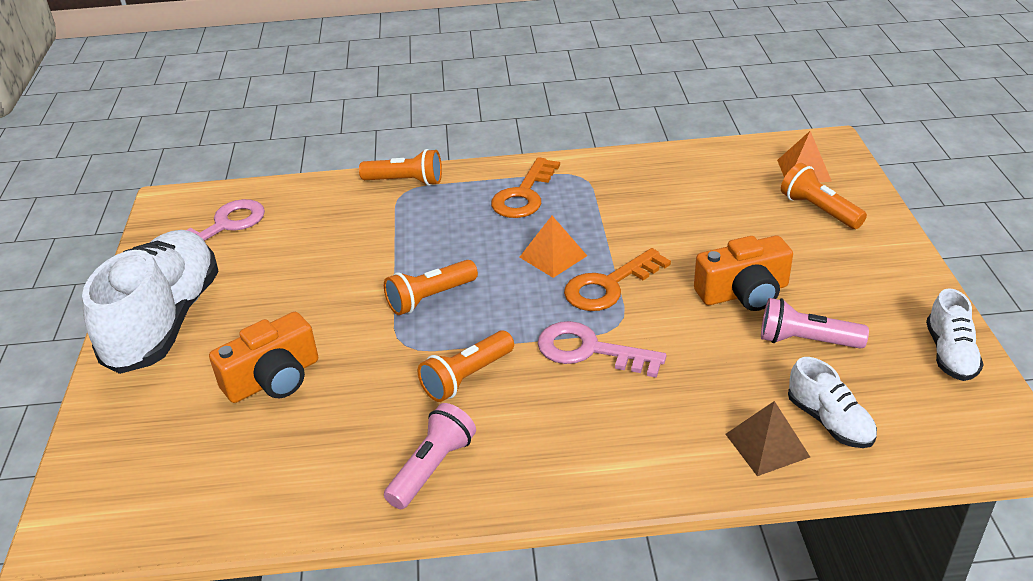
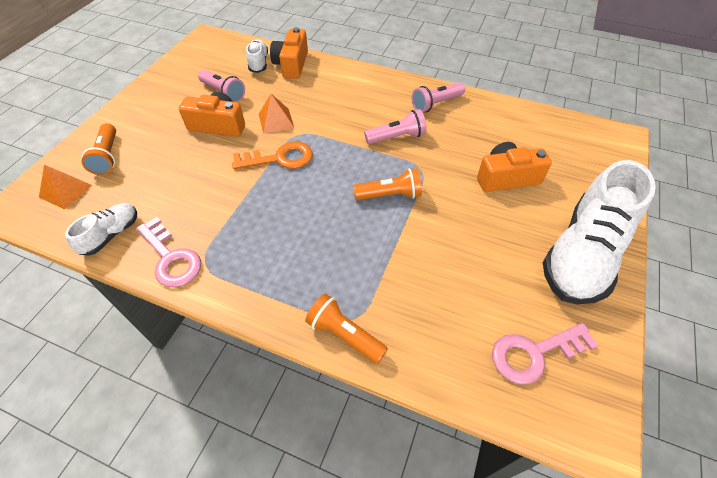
camera: 155 degrees left, 15 degrees up
orange flashlight [417,331,514,402] -> pink flashlight [364,109,427,144]
orange key [491,157,560,218] -> none
orange pyramid [519,216,587,278] -> orange pyramid moved to [259,94,294,134]
pink key [538,321,666,378] -> pink key moved to [137,217,201,287]
brown pyramid [726,401,810,476] -> orange camera [270,27,308,79]
white shoe [926,288,984,381] -> white shoe moved to [65,203,137,256]

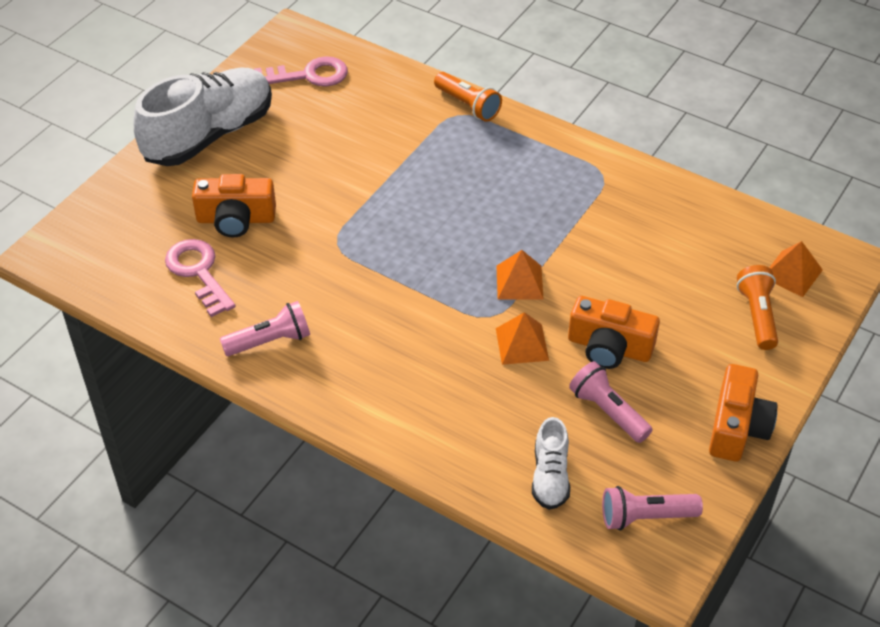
camera: 170 degrees left, 5 degrees down
white shoe [65,203,137,256] -> none
pink key [137,217,201,287] -> pink key moved to [165,239,236,317]
orange key [232,142,313,169] -> orange pyramid [496,250,544,299]
orange camera [270,27,308,79] -> orange camera moved to [709,364,778,462]
orange flashlight [353,168,422,200] -> none
pink flashlight [364,109,427,144] -> pink flashlight moved to [602,486,703,530]

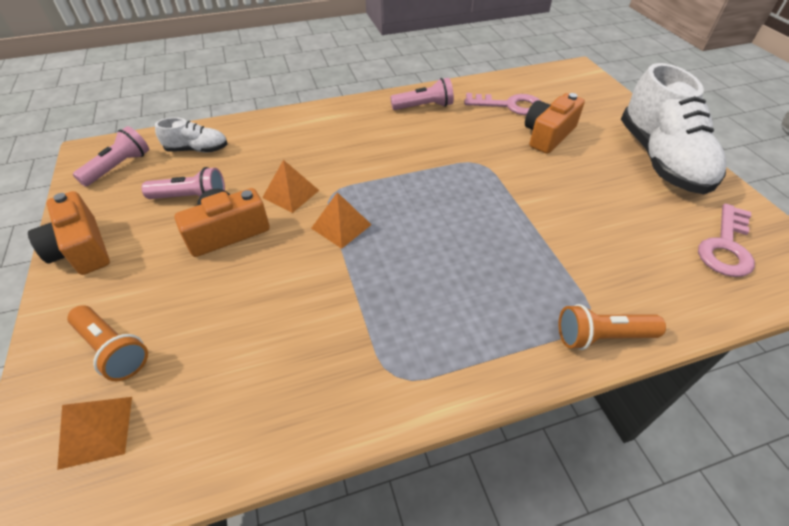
camera: 130 degrees right, 0 degrees up
pink flashlight [220,301,310,356] -> pink flashlight turned 120 degrees counterclockwise [390,78,454,110]
white shoe [532,417,570,510] -> white shoe turned 135 degrees clockwise [155,117,227,152]

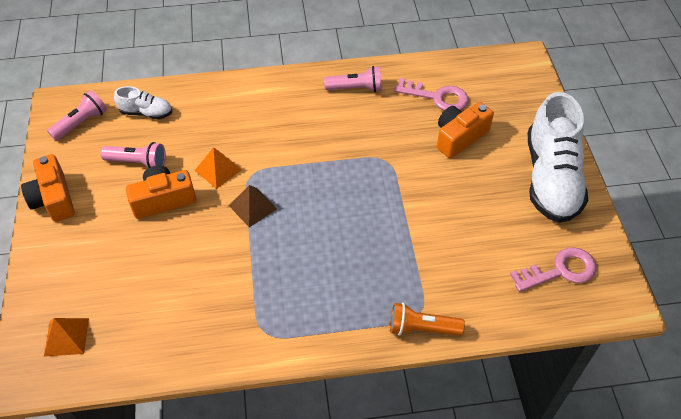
camera: 10 degrees right, 5 degrees up
orange flashlight [67,306,148,381] -> none
orange pyramid [311,192,372,249] -> brown pyramid [229,185,277,227]
pink key [698,204,755,277] -> pink key turned 150 degrees counterclockwise [510,247,597,292]

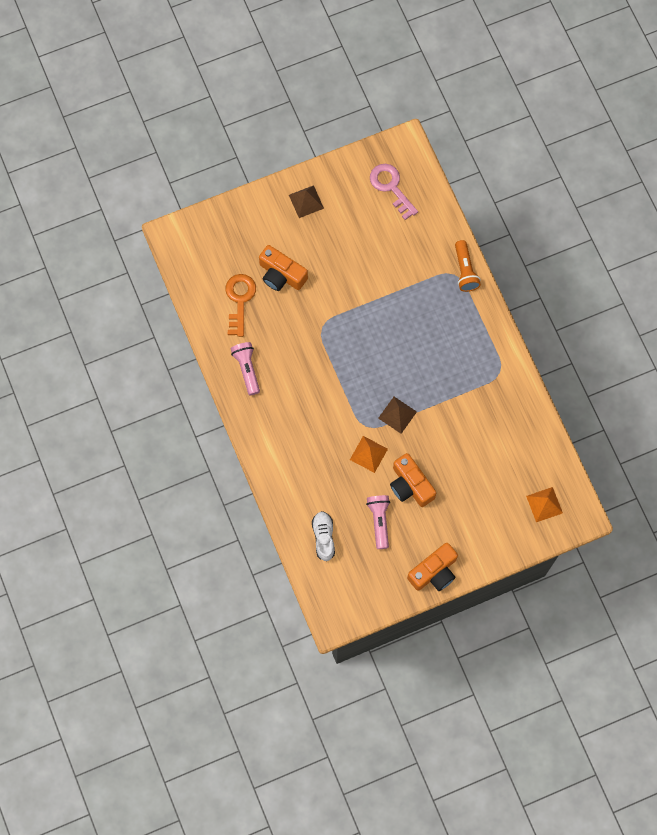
camera: 105 degrees left, 20 degrees up
pink flashlight [47,90,107,141] -> none
pink key [394,78,468,111] -> orange key [226,274,256,337]
white shoe [528,92,588,223] -> brown pyramid [289,185,324,218]

